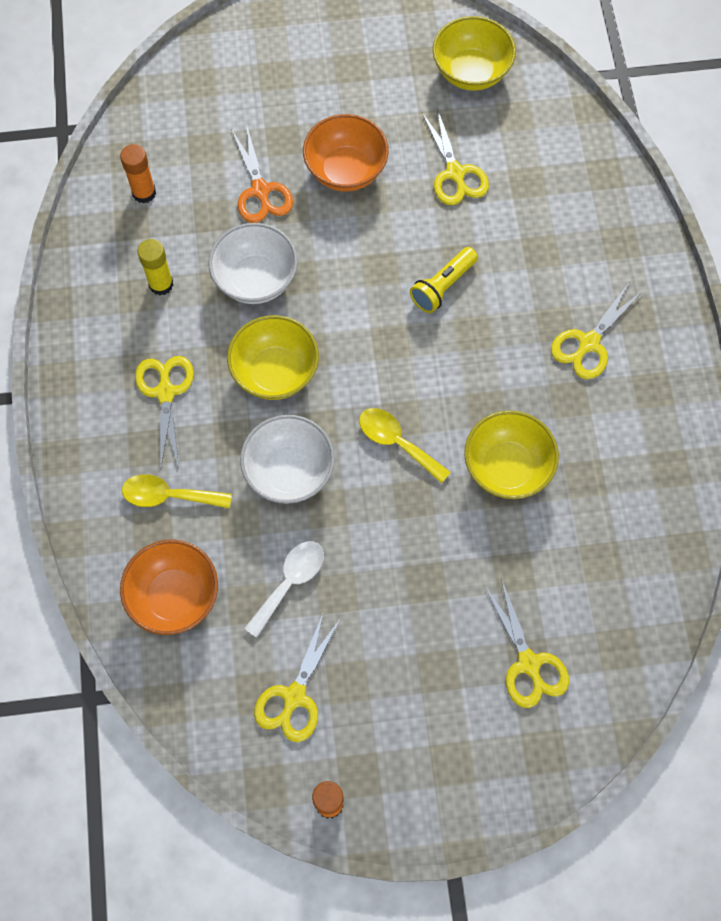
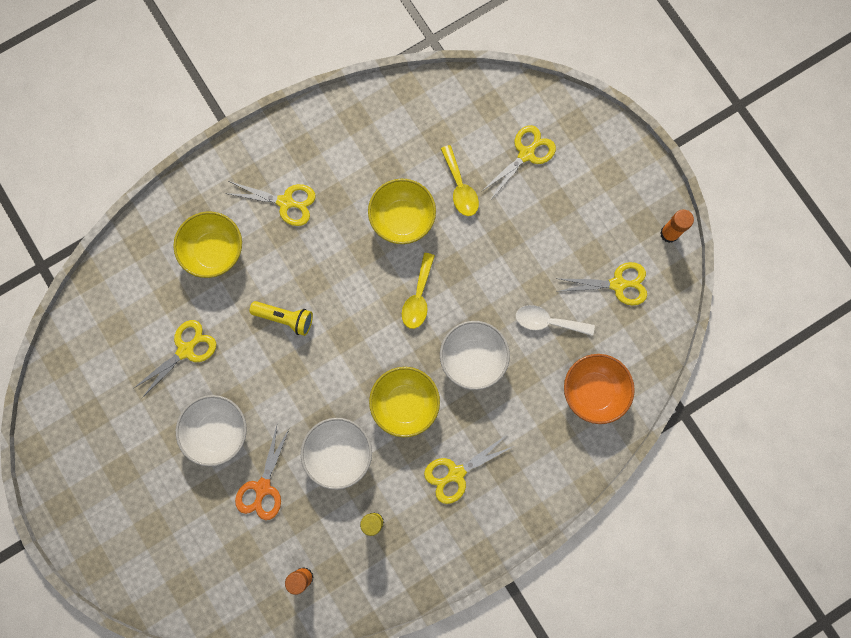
camera: 115 degrees left, 10 degrees up
yellow spoon [122,474,232,508] -> yellow spoon moved to [441,145,479,216]
orange scissors [231,127,293,223] -> orange scissors turned 150 degrees clockwise [235,426,290,520]
orange bowl [303,114,389,192] -> white bowl [176,395,247,467]
yellow bowl [433,16,516,91] -> yellow bowl moved to [173,211,242,278]

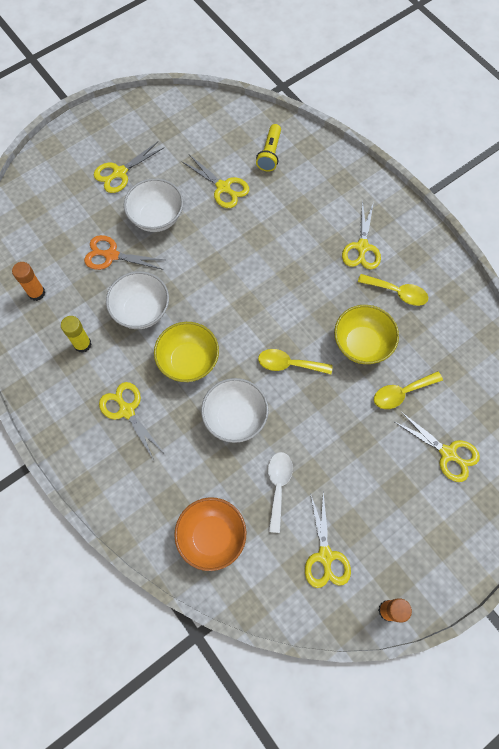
camera: 85 degrees right, 10 degrees down
yellow bowl [173,211,242,278] -> none
yellow flashlight [250,301,313,336] -> yellow flashlight moved to [256,124,281,172]
none -> yellow scissors [94,142,165,193]
none -> yellow spoon [358,274,428,306]

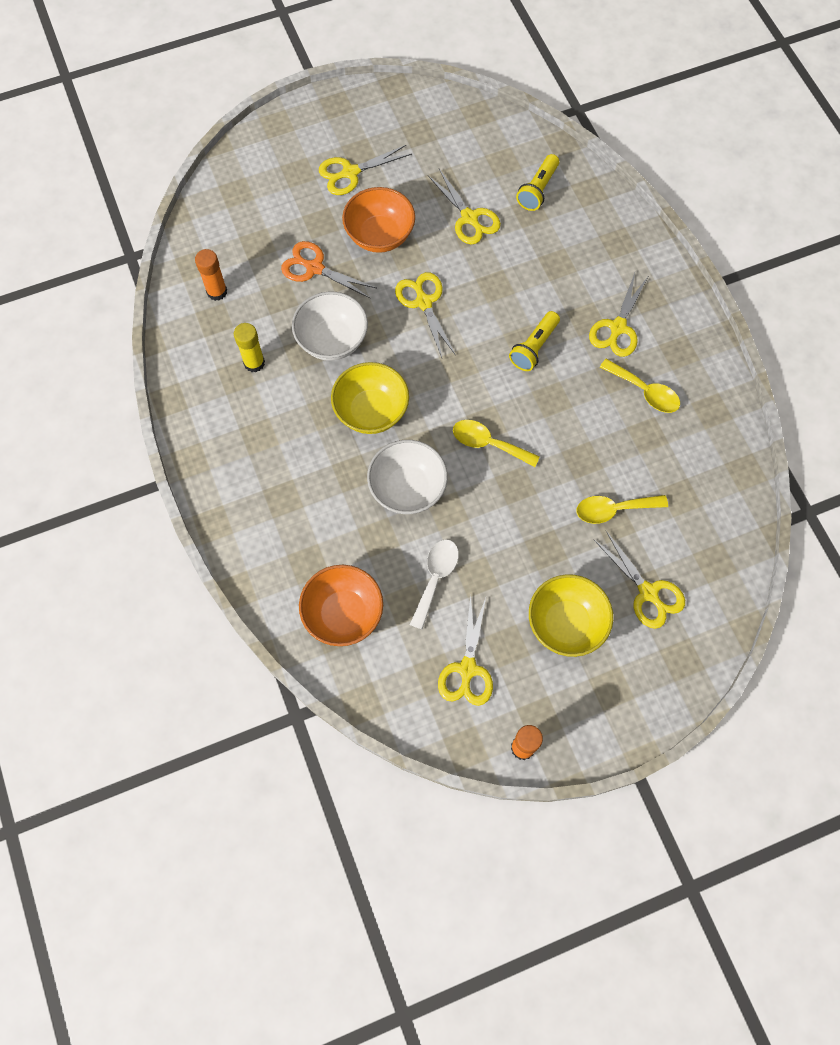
camera: 15 degrees right, 0 degrees up
yellow scissors [99,382,164,460] -> yellow scissors moved to [395,272,455,358]
white bowl [124,178,183,232] -> orange bowl [342,187,415,253]
yellow bowl [334,305,399,364] -> yellow bowl moved to [529,574,613,657]
none -> yellow flashlight [509,311,560,371]

